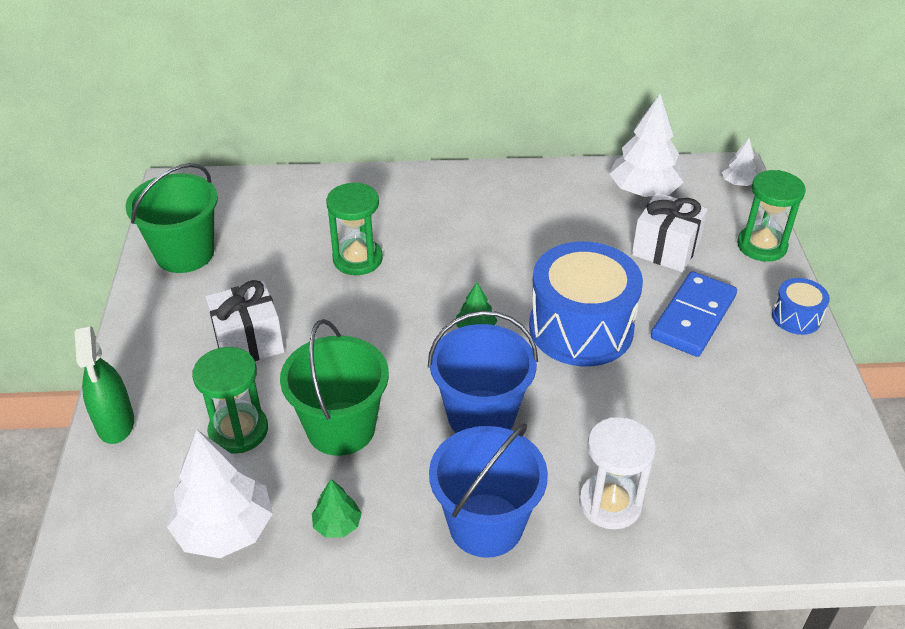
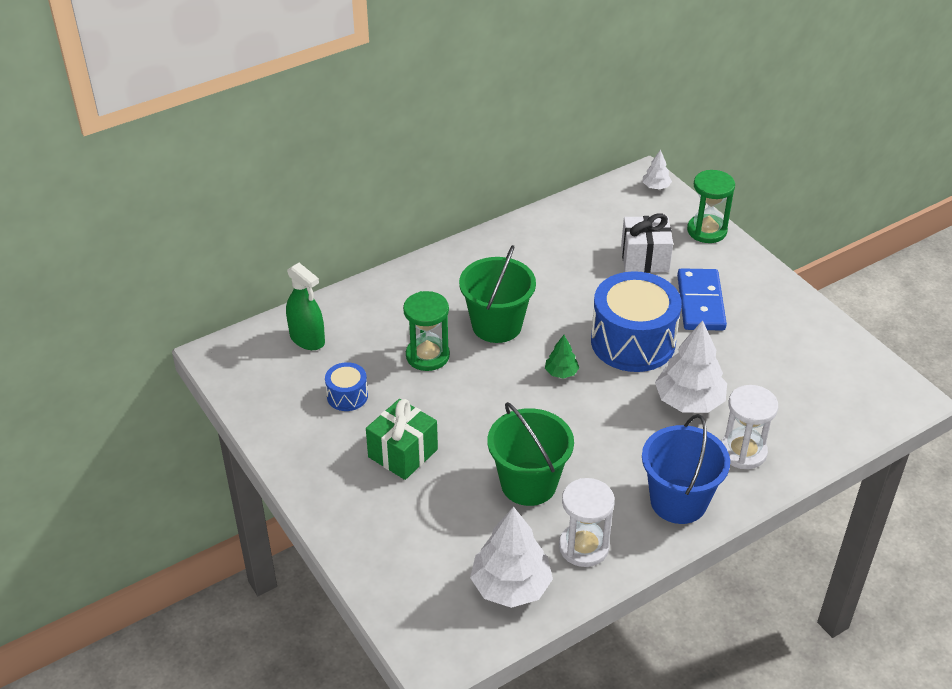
camera: 30 degrees left, 0 degrees up
green spray bottle [75,327,134,444] -> green spray bottle moved to [286,263,325,350]
green bucket [126,163,218,273] -> green bucket moved to [459,245,536,343]
green hourglass [192,347,268,454] -> none
white gift [206,280,284,361] -> green gift [366,399,438,480]
green tree [312,479,362,538] -> white hourglass [559,478,615,567]
blue bucket [428,311,538,433] -> none
white tree [609,94,684,197] -> white tree moved to [655,320,727,413]
blue drum [772,278,830,335] -> blue drum moved to [325,362,368,411]

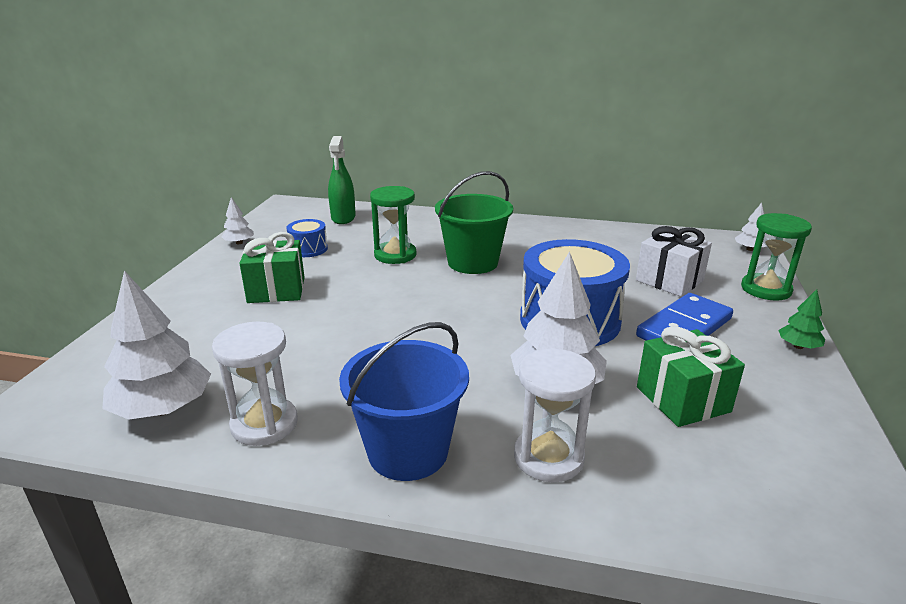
camera: 45 degrees right, 15 degrees down
green bucket [487,402,574,506] -> none
green tree [545,335,579,378] -> green tree moved to [778,289,825,349]
none -> white tree [221,197,254,244]
none -> green gift [637,326,745,427]

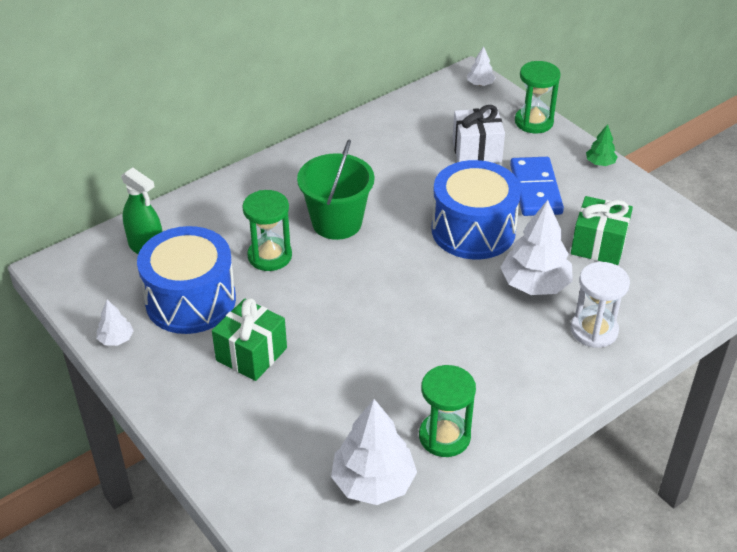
camera: 50 degrees left, 15 degrees up
white hourglass [212,322,298,446] -> green hourglass [419,365,476,457]
blue drum [287,219,328,257] -> blue drum [137,226,236,334], size x2.15
blue bucket [339,322,469,481] -> none

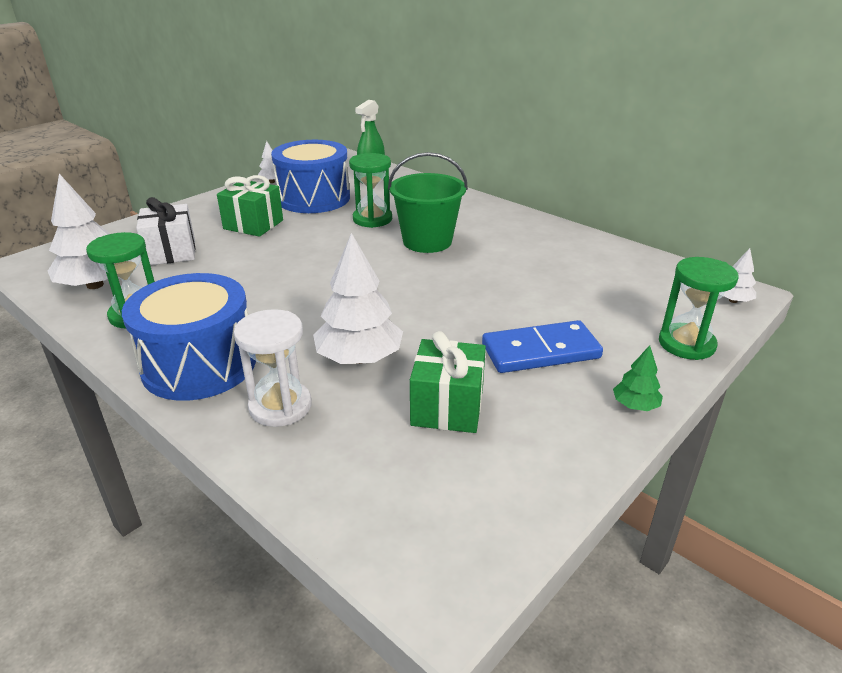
camera: 80 degrees right, 10 degrees down
blue drum [431,160,521,259] -> blue drum moved to [122,273,256,401]
white gift [452,105,505,163] -> white gift moved to [136,197,195,265]

